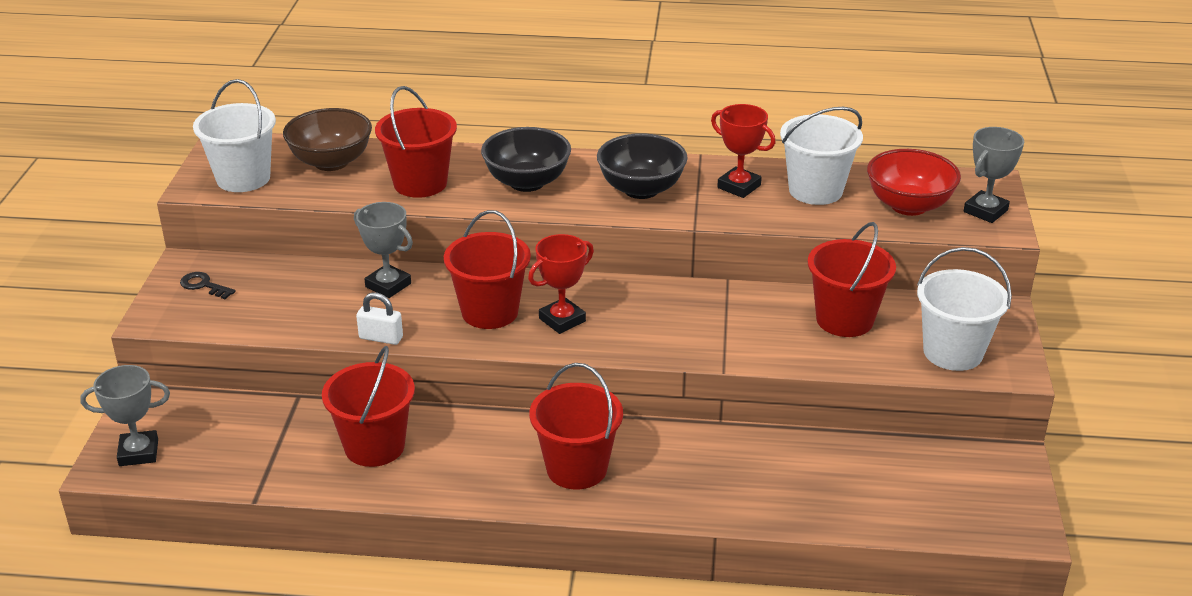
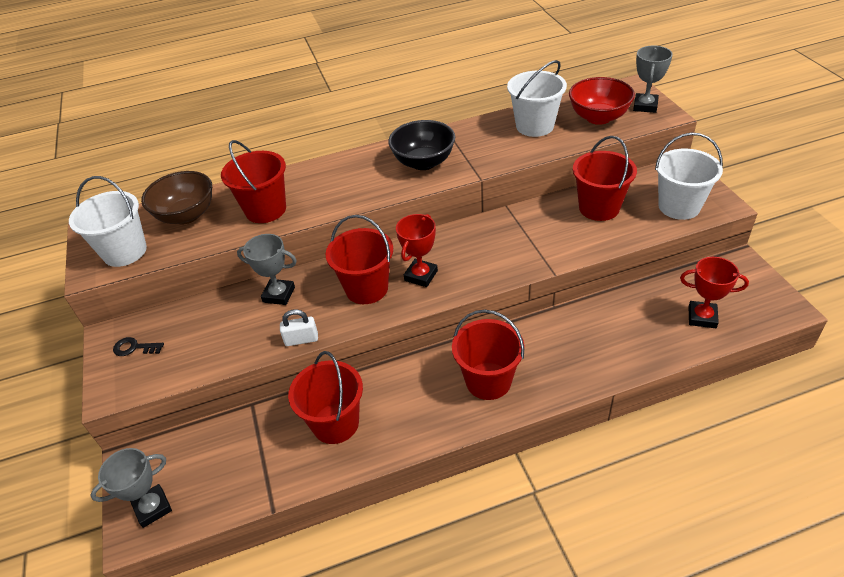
camera: 20 degrees left, 10 degrees up
black bowl [481,127,571,192] -> none
red trophy [711,104,776,198] -> red trophy moved to [680,257,749,328]

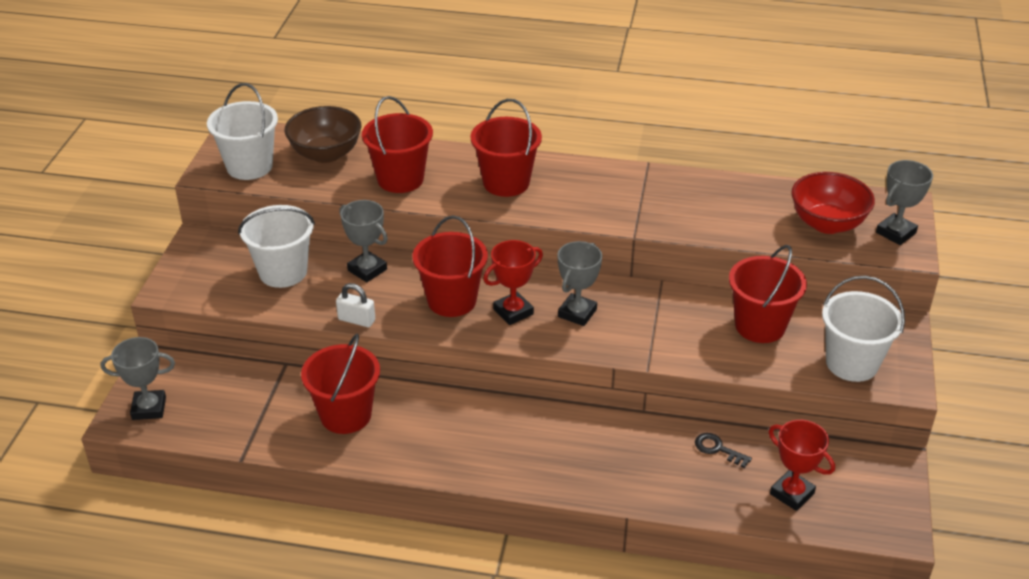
camera: 25 degrees right, 5 degrees down
black key [113,337,164,356] -> black key moved to [695,433,752,468]
black bowl [388,120,455,170] -> none
red bucket [452,310,525,400] -> red bucket moved to [470,99,542,197]
white bucket [507,60,567,137] -> white bucket moved to [238,205,315,288]
none -> grey trophy [557,241,602,326]

